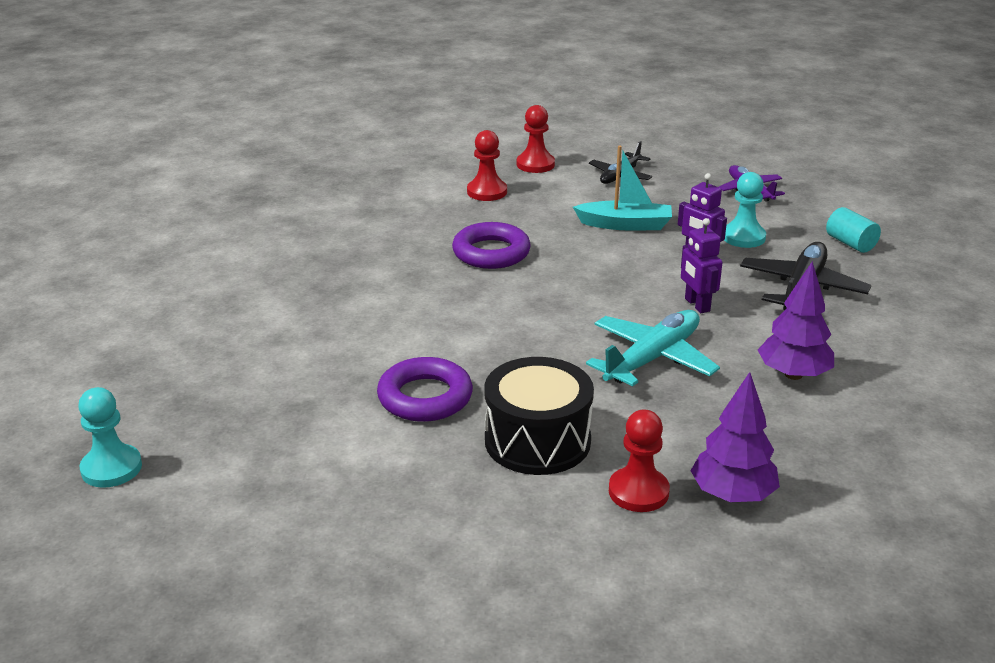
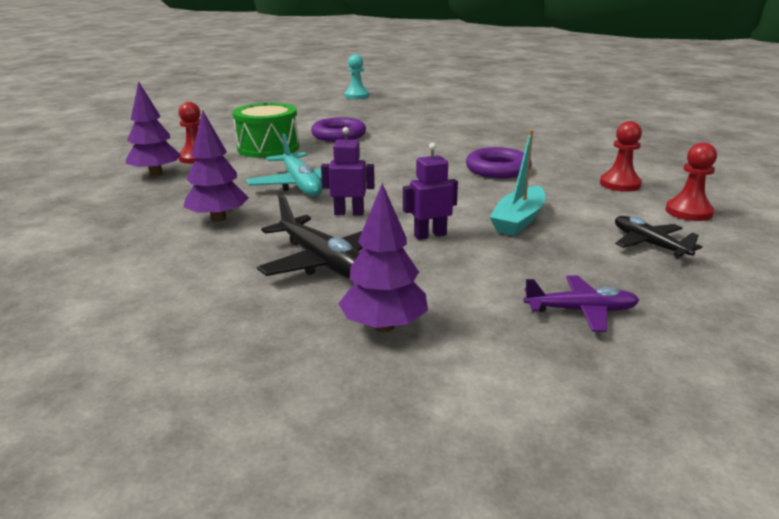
camera: 115 degrees right, 5 degrees down
black drum [484,357,594,475] -> green drum [232,103,299,158]
turquoise pawn [724,172,766,248] -> none
turquoise cylinder [826,207,881,253] -> purple tree [338,183,428,332]

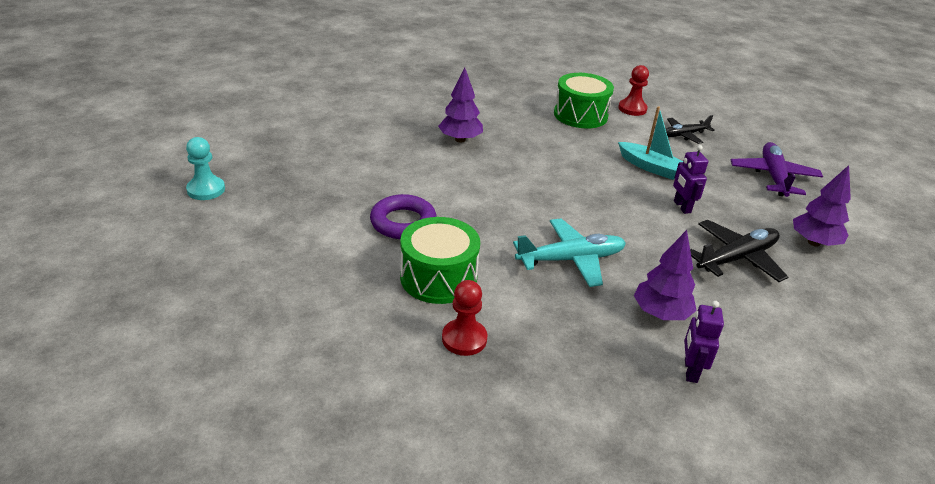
camera: 85 degrees left, 10 degrees up
purple tree [126,81,181,176] -> purple tree moved to [438,68,483,143]
purple robot [321,127,375,216] -> purple robot moved to [684,301,724,383]
purple ring [466,147,532,178] -> none
purple plane [523,275,639,332] -> purple plane [731,142,823,197], size x1.56
red pawn [600,121,642,192] -> green drum [554,73,614,128]

